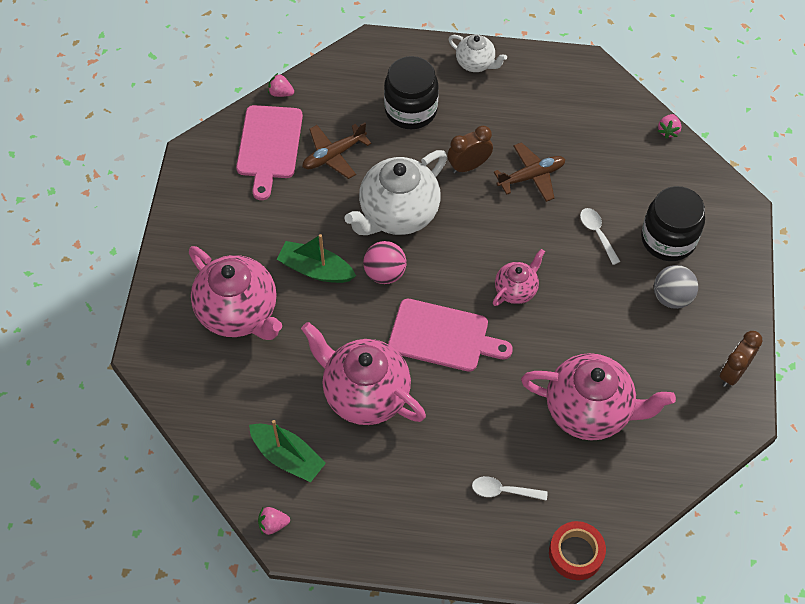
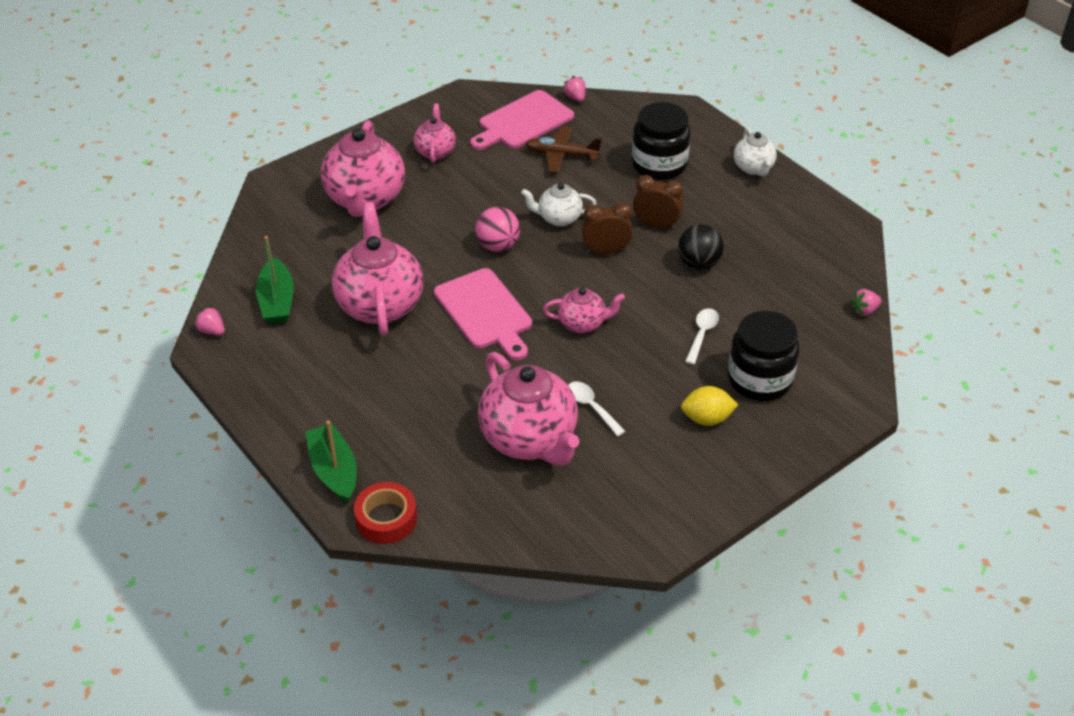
camera: 45 degrees right, 15 degrees down
green boat [277,234,356,283] -> green boat moved to [305,421,357,503]
white teapot [344,150,447,235] -> white teapot [521,183,597,227], size x0.53
white spoon [472,476,548,501] -> white spoon moved to [568,381,626,436]
brown plane [494,142,566,202] -> black ball [678,224,724,270]
grey ball [654,265,698,309] -> yellow lemon [681,386,738,426]
brown clock [720,331,763,387] -> brown clock moved to [581,202,633,254]
none -> pink teapot [414,104,456,163]

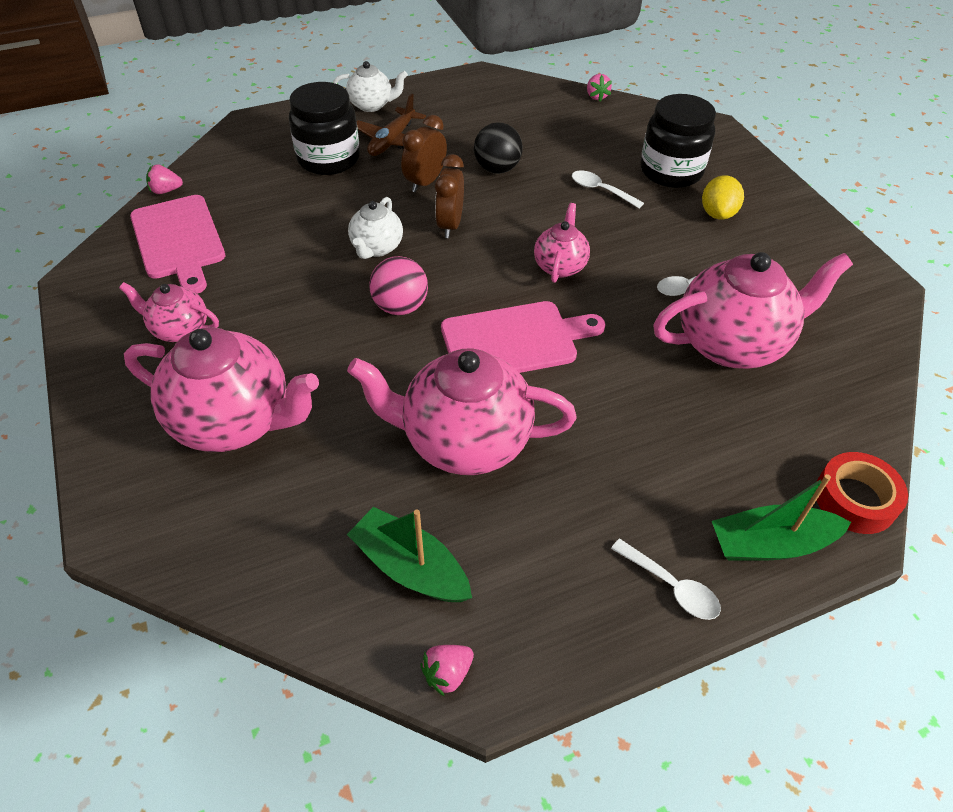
camera: 75 degrees left, 5 degrees up
green boat [256,236,294,324] -> green boat turned 150 degrees counterclockwise [347,507,472,602]
brown plane [525,126,602,173] -> brown plane moved to [357,94,426,156]
none -> white spoon [611,539,721,620]

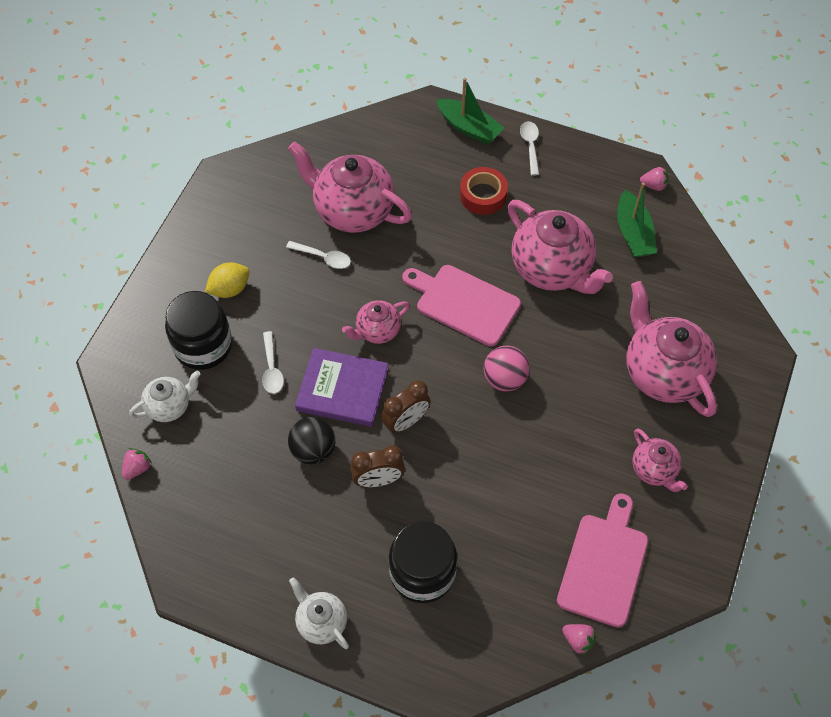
camera: 135 degrees left, 10 degrees up
white teapot [348,197,403,259] -> white teapot moved to [129,371,201,422]
brown plane [357,94,426,156] -> none
red tape [816,452,908,534] -> red tape moved to [460,167,508,215]
none -> purple book [295,348,389,427]

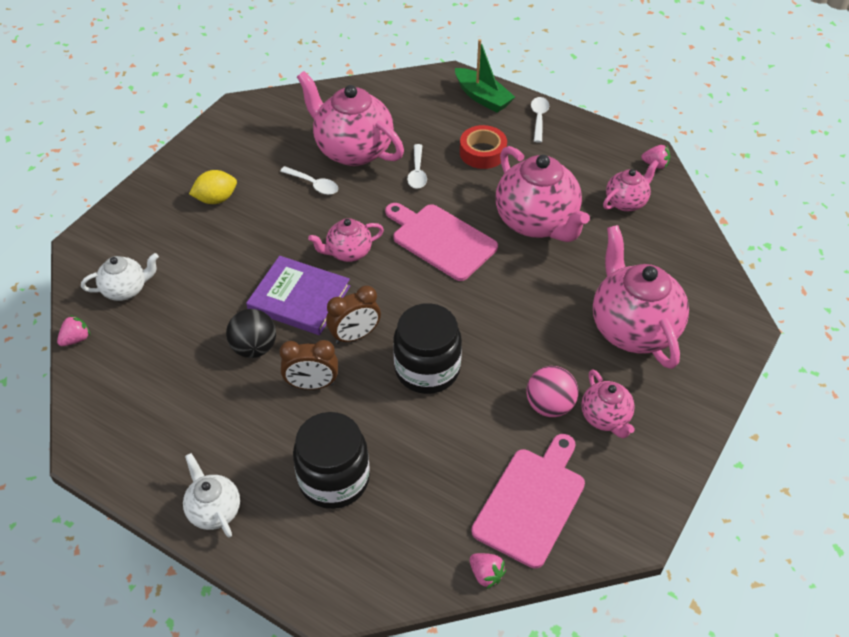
camera: 10 degrees right, 10 degrees down
black jar [165,291,232,370] -> black jar moved to [393,303,462,394]
white spoon [262,331,284,394] -> white spoon moved to [407,144,427,189]
pink ball [484,346,530,391] -> pink ball moved to [526,366,578,417]
green boat [617,182,657,258] -> pink teapot [603,160,659,212]

